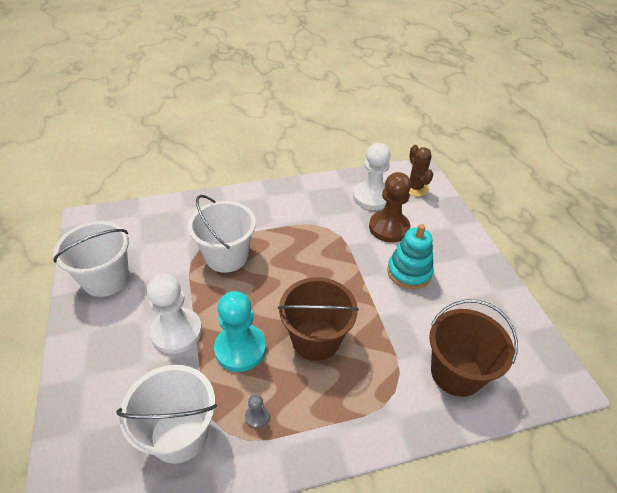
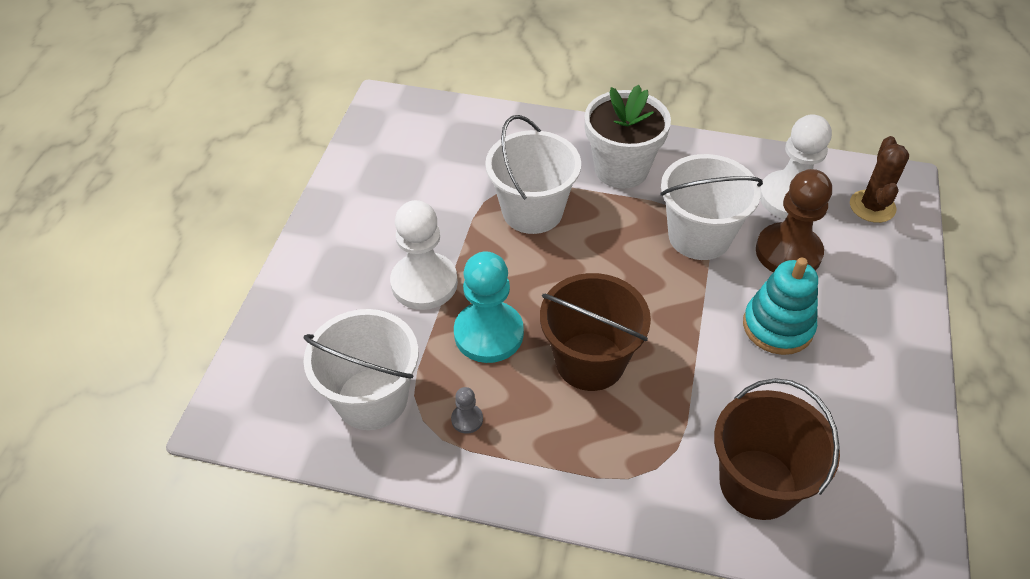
camera: 30 degrees right, 5 degrees up
white bucket [53,221,129,297] -> white bucket moved to [660,154,763,260]
none -> white flower pot [584,85,671,188]

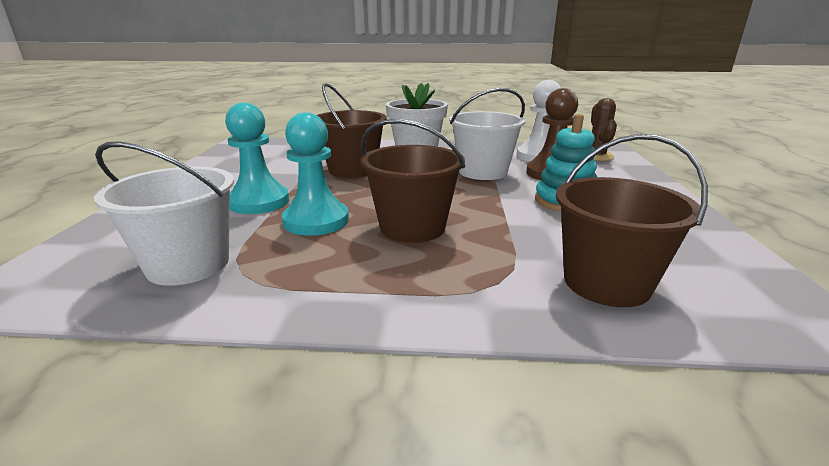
camera: 10 degrees left, 25 degrees down
white pawn [390,200,458,310] -> turquoise pawn [225,103,289,214]
grey pawn [451,387,483,434] -> none
white bucket [485,115,581,234] -> brown bucket [317,83,387,178]

